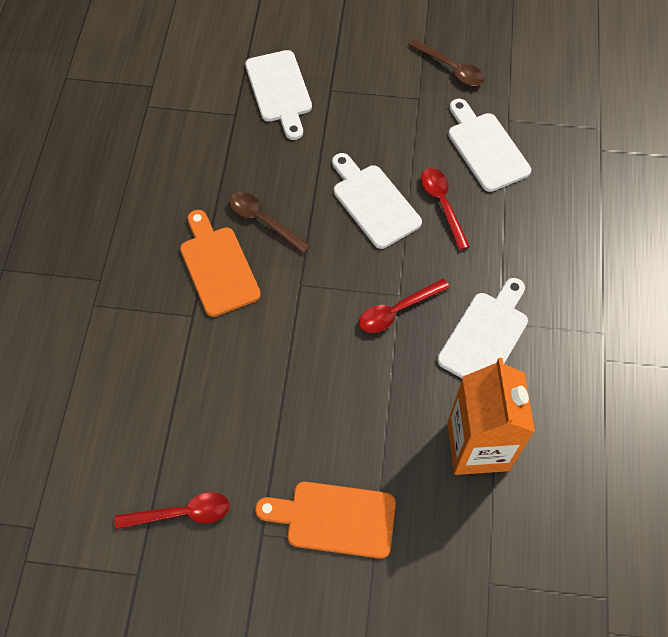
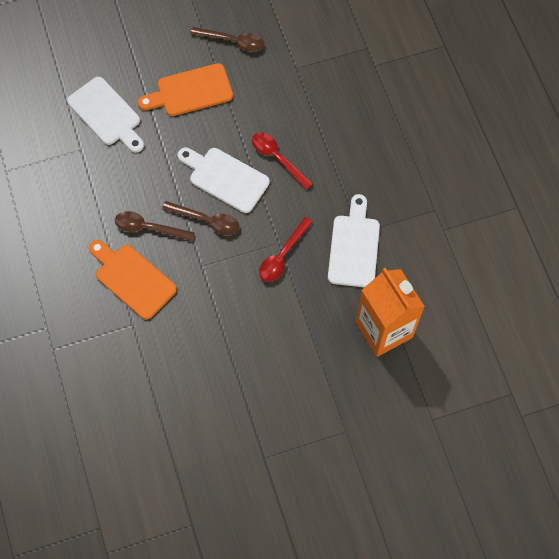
camera: 25 degrees left, 5 degrees up
red spoon [115,492,230,529] -> none
orange cutting board [255,482,396,559] -> orange cutting board moved to [138,63,233,116]
white cutting board [448,99,531,192] -> none
none -> brown spoon [162,201,239,235]

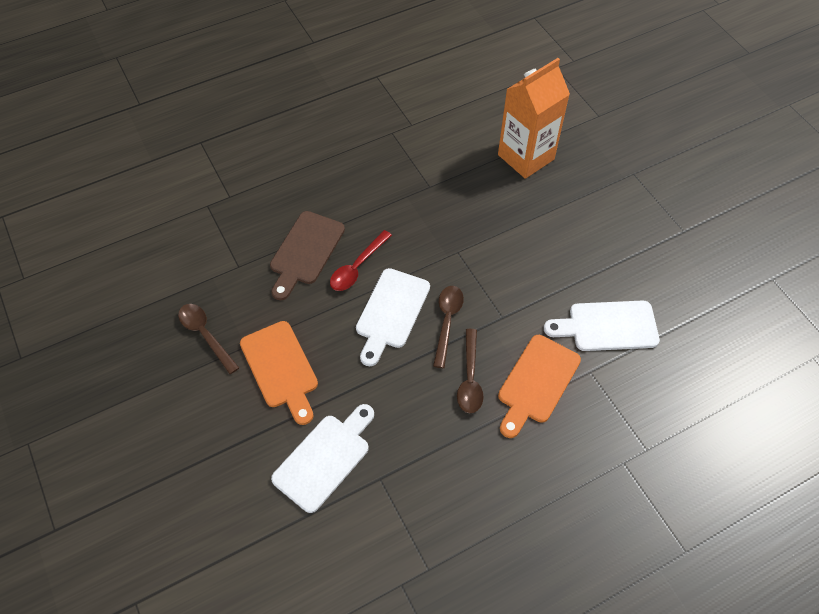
camera: 100 degrees left, 10 degrees down
brown spoon [190,27,264,51] -> brown spoon turned 45 degrees counterclockwise [178,304,239,374]
red spoon [259,217,313,282] -> none
white cutting board [328,194,380,287] -> white cutting board moved to [544,300,660,351]
none -> brown cutting board [270,211,345,300]

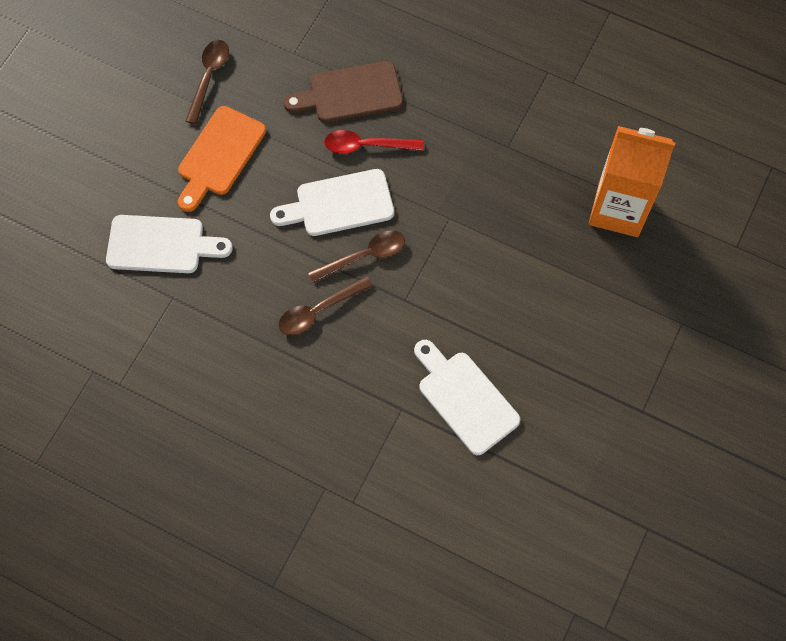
camera: 55 degrees right, 10 degrees up
orange cutting board [498,335,581,438] -> none

